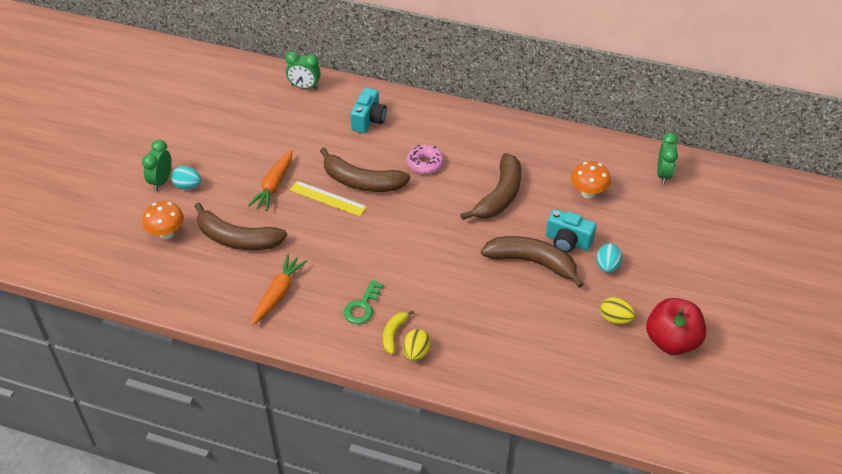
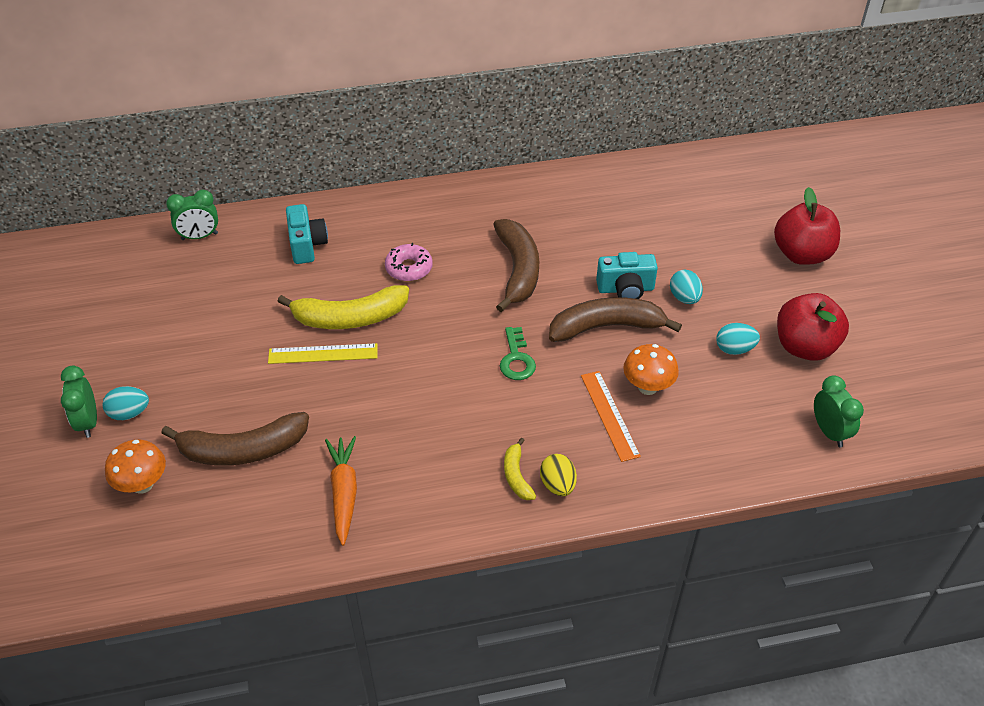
camera: 30 degrees left, 0 degrees up
orange carrot [248,150,292,211] -> none
brown banana [320,147,410,192] -> yellow banana [277,285,409,329]
green key [344,280,383,324] -> green key moved to [500,327,536,380]
orange mushroom [571,161,611,199] -> orange mushroom moved to [623,344,679,395]
yellow egg [600,297,635,324] -> turquoise egg [716,323,760,355]
green clock [657,133,678,184] -> green clock moved to [814,375,864,447]
none -> orange ruler [581,371,641,462]
none -> red apple [774,187,840,265]

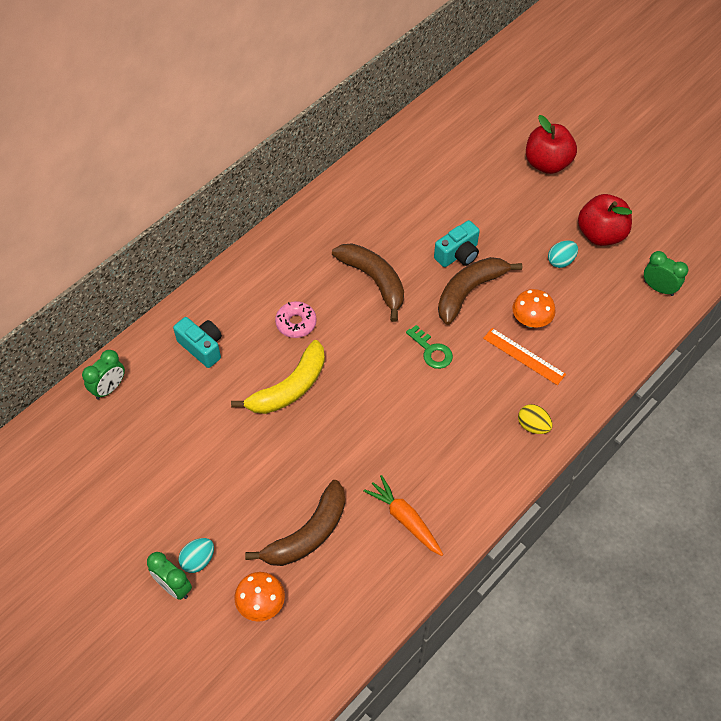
camera: 35 degrees left, 10 degrees up
yellow ruler [268,343,378,364] -> none
yellow banana [504,438,536,500] -> none
turquoise egg [670,270,703,304] -> none

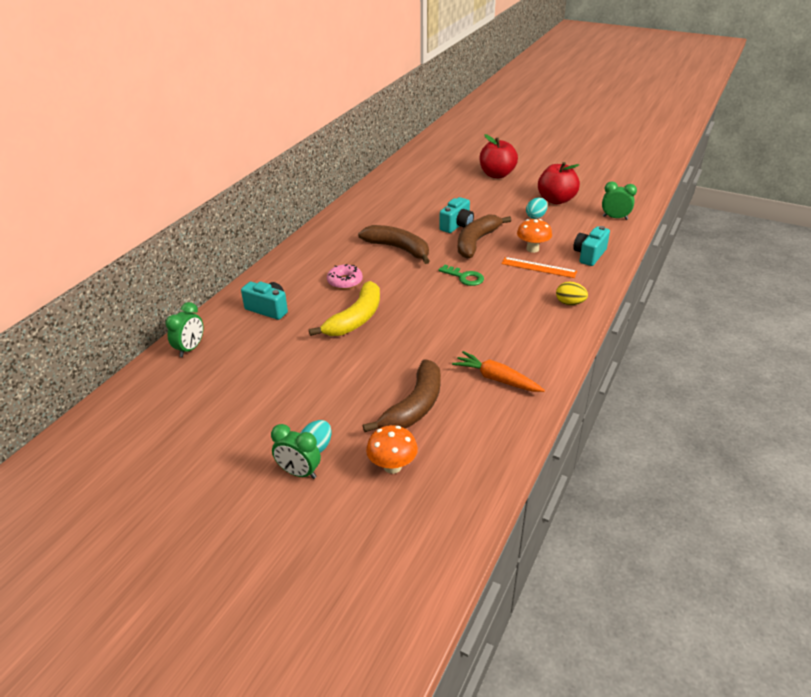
camera: 15 degrees left, 20 degrees down
none -> turquoise camera [573,226,610,266]

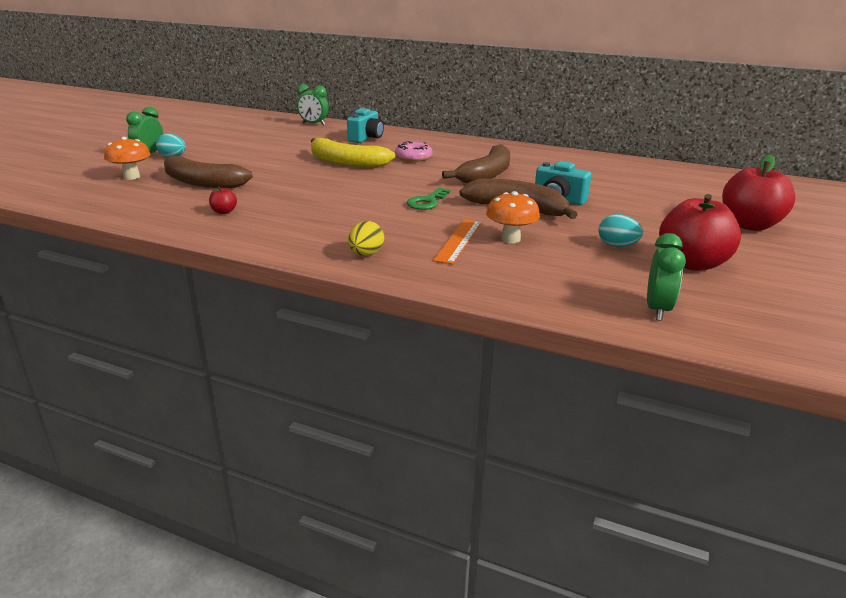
camera: 85 degrees right, 10 degrees down
orange carrot [452,351,545,392] -> red apple [209,186,237,214]
turquoise camera [573,226,610,266] -> none

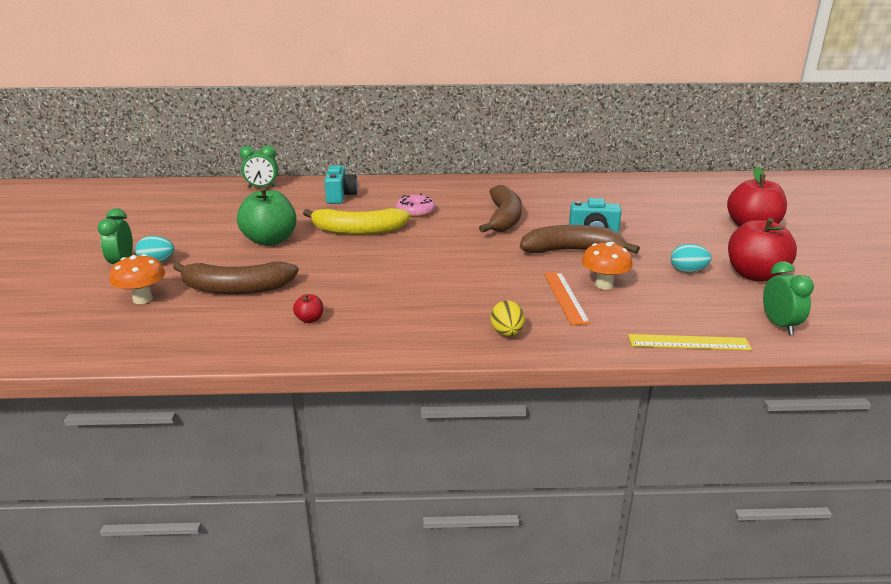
camera: 25 degrees left, 0 degrees up
green key [407,188,451,210] -> none
none -> green apple [237,187,297,246]
none -> yellow ruler [628,334,752,350]

